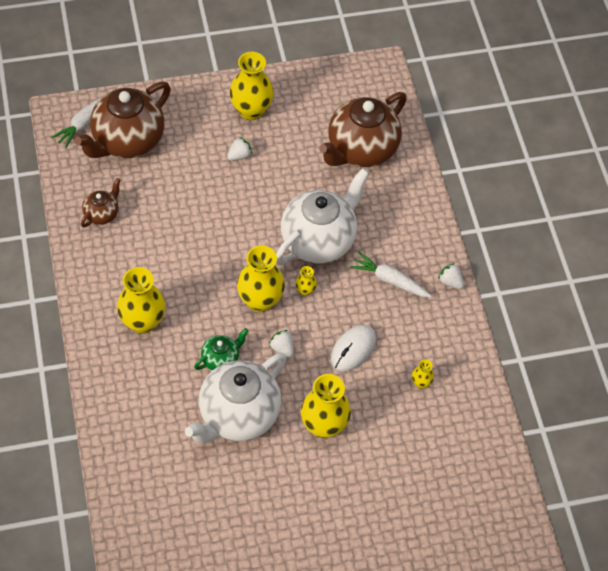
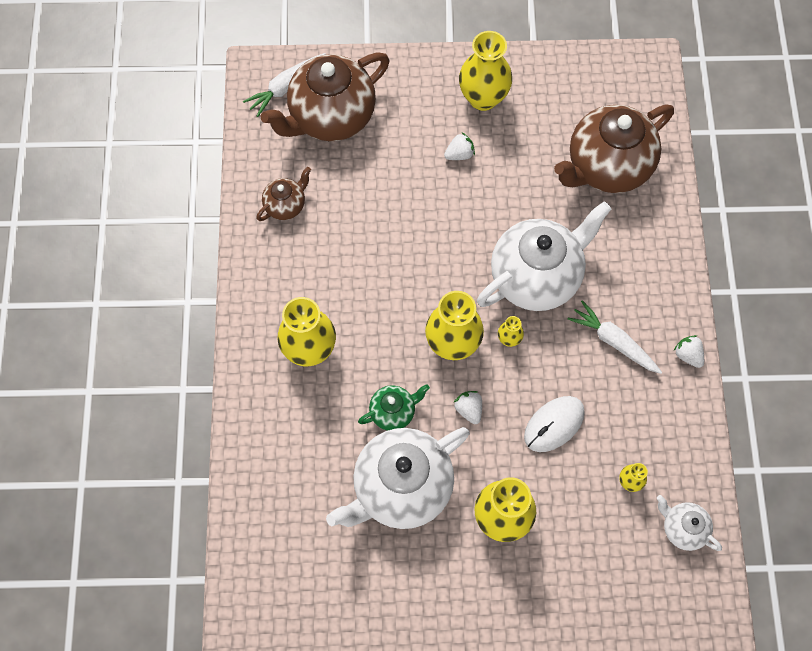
camera: 15 degrees right, 10 degrees up
none -> white teapot [657,495,722,551]

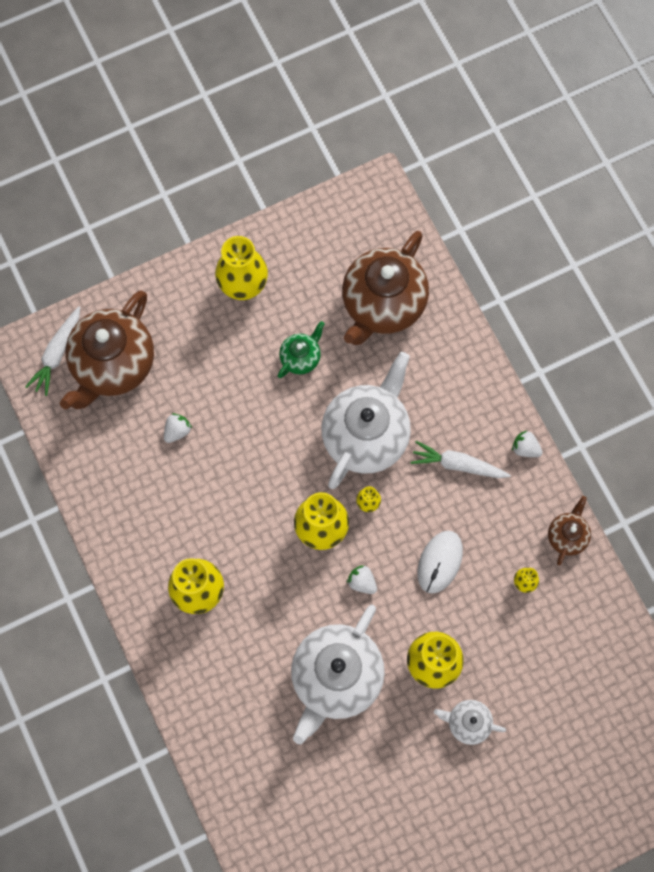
camera: 25 degrees left, 5 degrees up
brown teapot [257,167,311,221] -> brown teapot moved to [548,496,591,565]
green teapot [358,384,430,431] -> green teapot moved to [278,321,325,378]
white strawberry [444,133,475,160] -> white strawberry moved to [164,413,192,443]
white teapot [657,495,722,551] -> white teapot moved to [434,700,506,745]

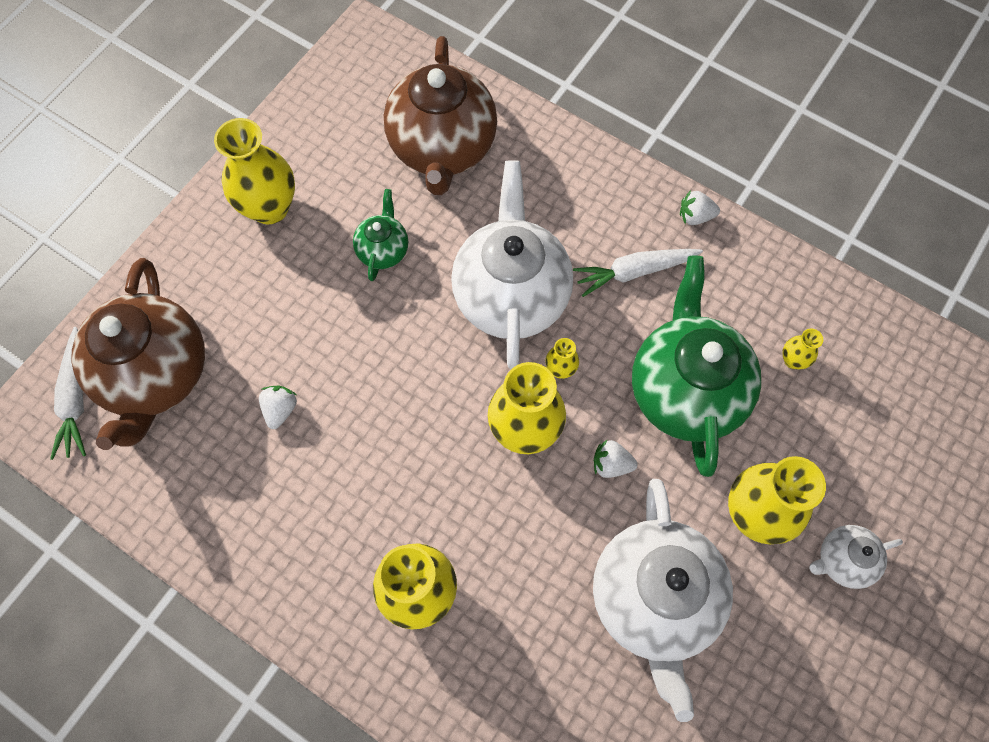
camera: 30 degrees left, 5 degrees down
white mouse [417,531,463,594] -> green teapot [632,255,761,477]
brown teapot [548,496,591,565] -> none

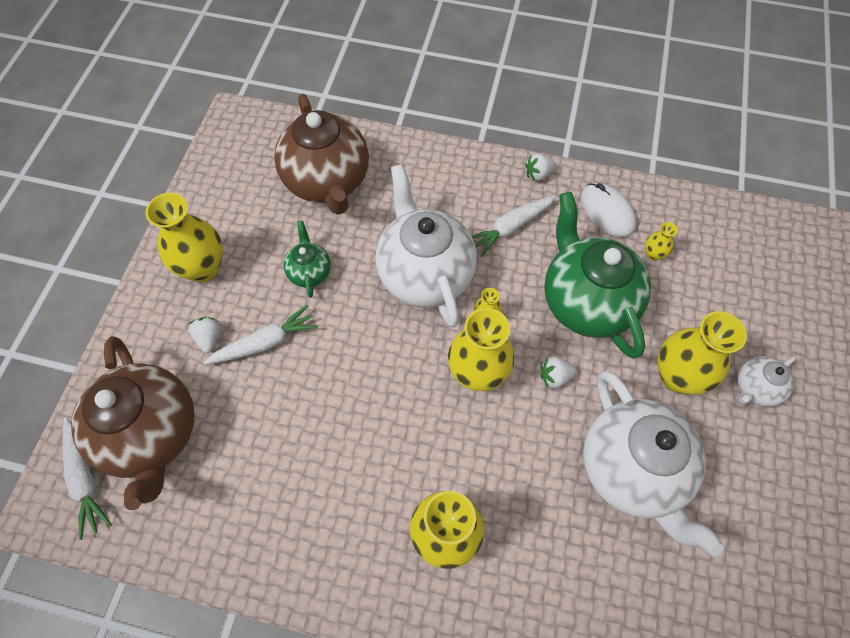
camera: 20 degrees left, 5 degrees down
white strawberry [259,385,297,429] -> white strawberry moved to [188,317,221,353]
none -> white carrot [204,305,318,365]
none -> white mouse [581,183,636,237]

